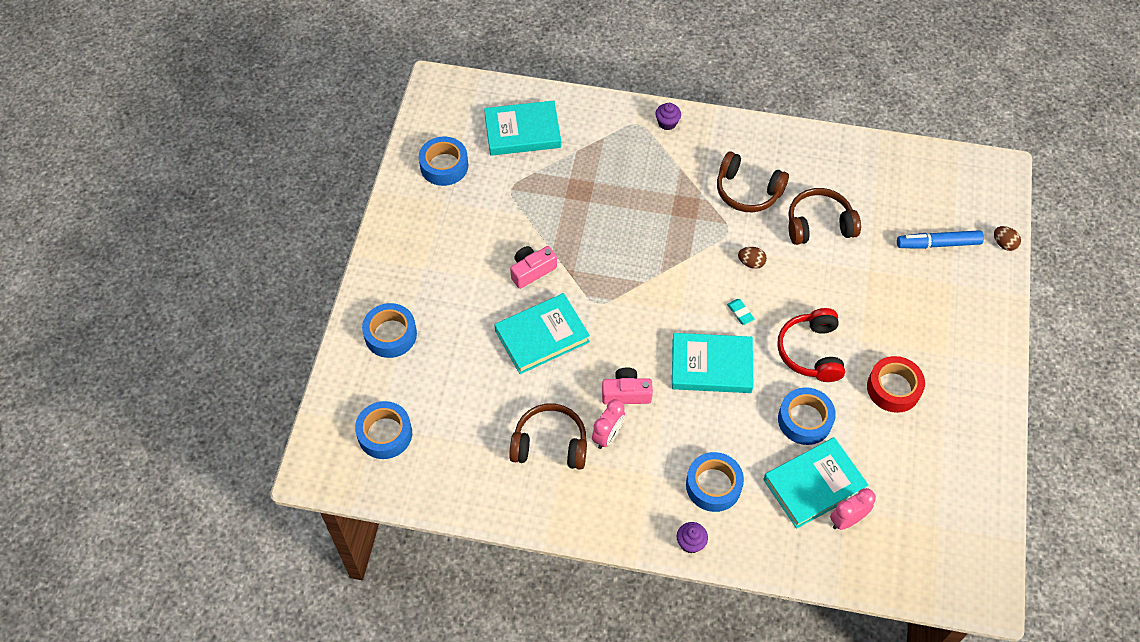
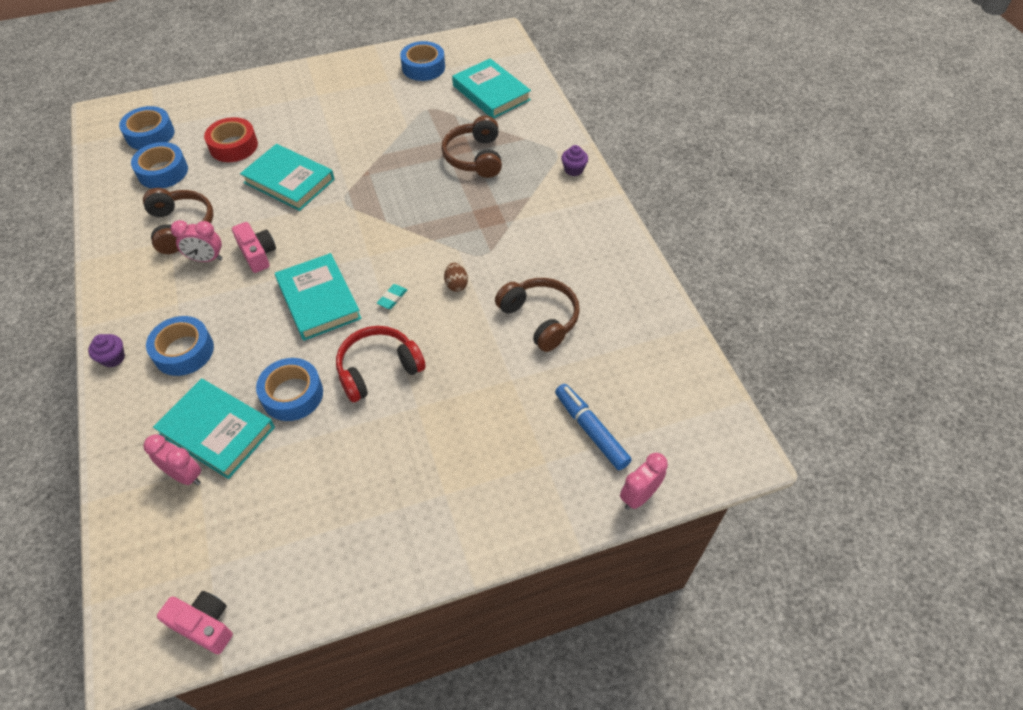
camera: 60 degrees right, 5 degrees down
blue tape [362,303,417,358] -> blue tape moved to [131,142,188,189]
pink camera [510,246,557,289] -> pink camera moved to [157,591,233,654]
brown headphones [717,151,789,212] -> brown headphones moved to [441,116,502,178]
red tape [867,356,925,413] -> red tape moved to [204,117,258,162]
brown egg [994,226,1021,251] -> pink clock [620,453,668,510]

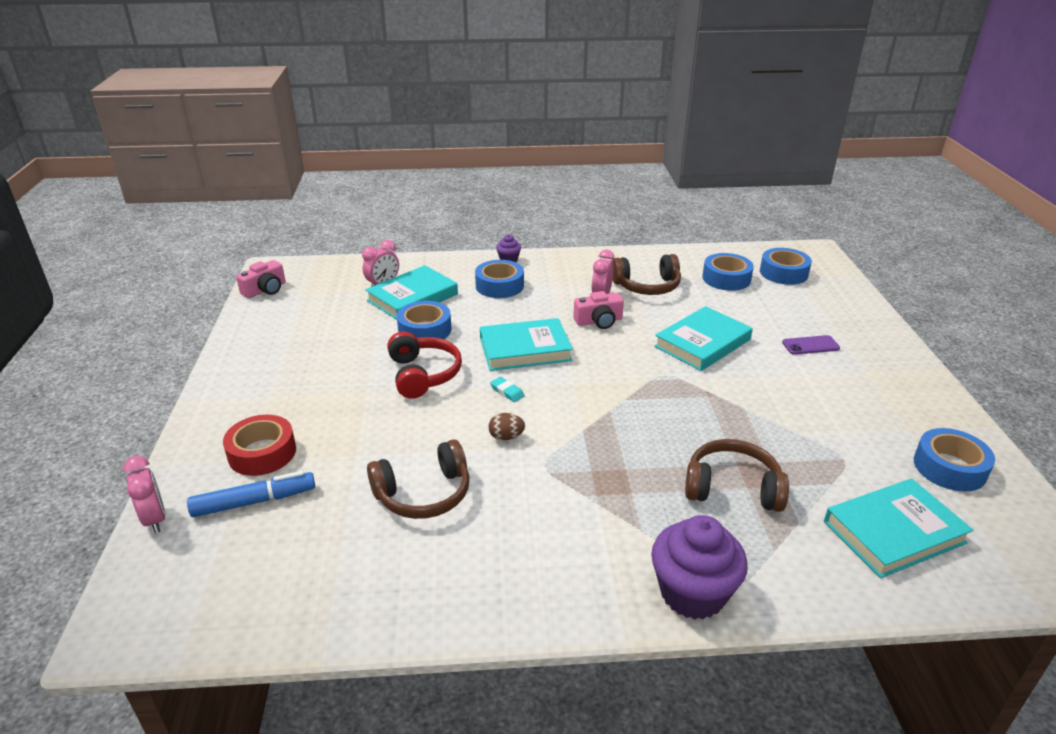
camera: 105 degrees right, 20 degrees down
red tape [204,117,258,162] -> red tape moved to [223,415,296,476]
purple cupcake [561,145,588,176] -> purple cupcake [651,515,748,619], size x2.08
none -> purple phone [782,335,840,355]

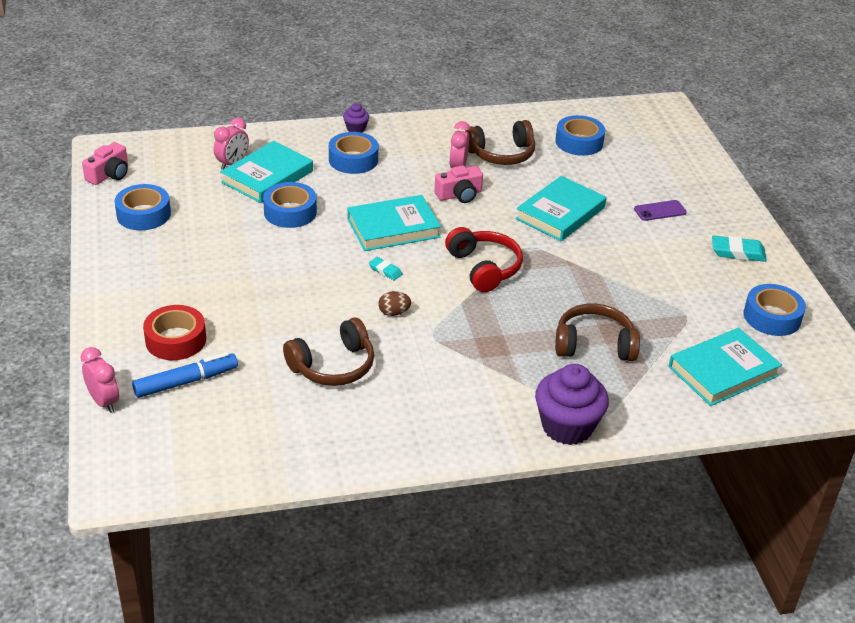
camera: 10 degrees left, 5 degrees up
red headphones [387,331,462,399] -> red headphones moved to [445,227,523,292]
blue tape [760,248,812,285] -> blue tape moved to [114,184,171,230]
none -> turquoise eraser [712,236,767,262]

